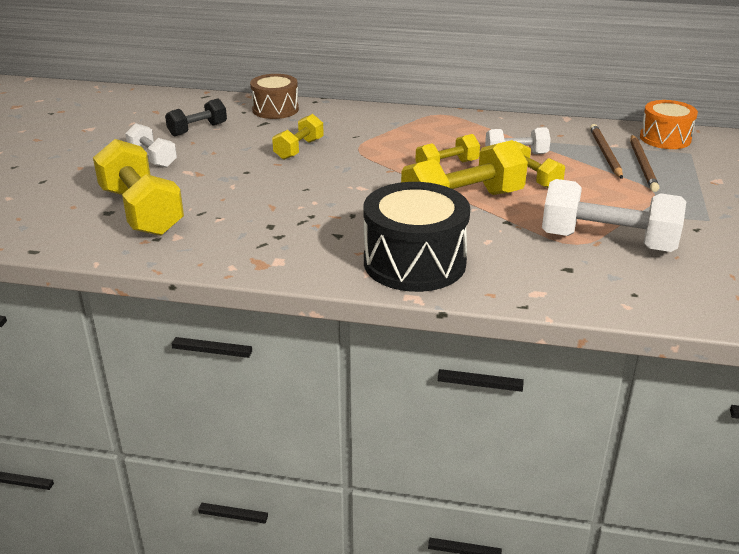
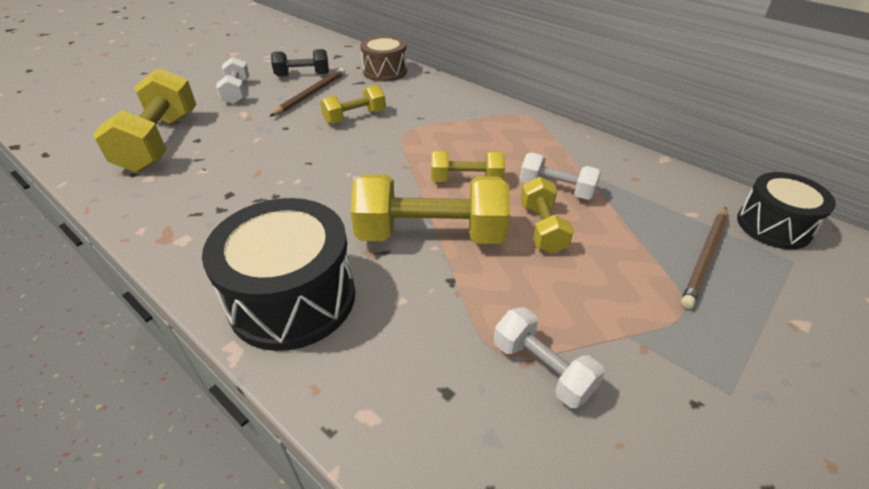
camera: 30 degrees right, 10 degrees up
white dumbbell [542,179,687,252] -> white dumbbell [494,307,605,408], size x0.56
brown pencil [590,124,623,179] -> brown pencil moved to [269,68,345,117]
orange drum [640,100,698,149] -> black drum [737,172,836,250]

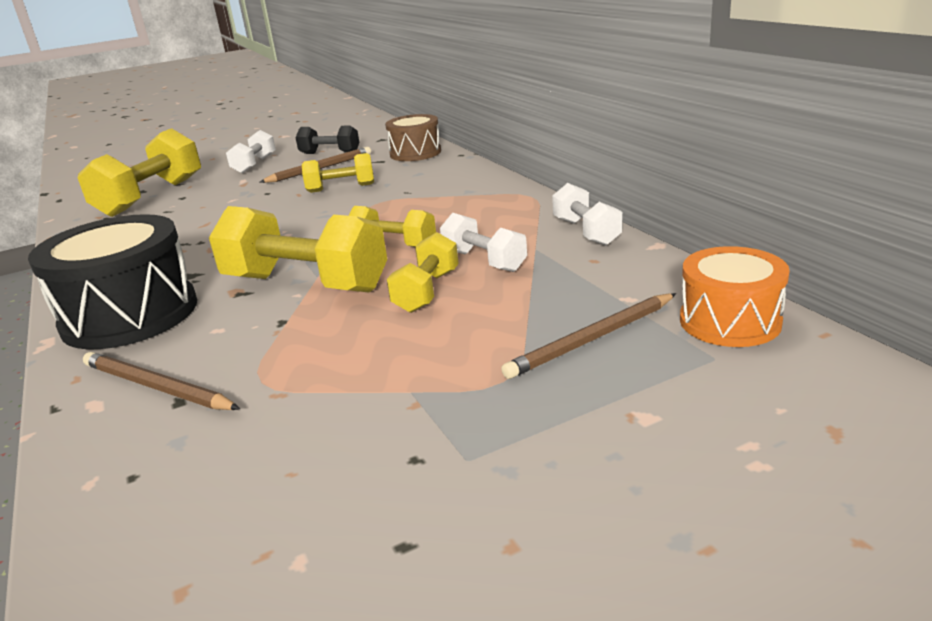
camera: 25 degrees right, 15 degrees down
white dumbbell [494,307,605,408] -> white dumbbell moved to [552,183,623,246]
black drum [737,172,836,250] -> orange drum [680,246,790,347]
none -> brown pencil [83,352,240,410]

